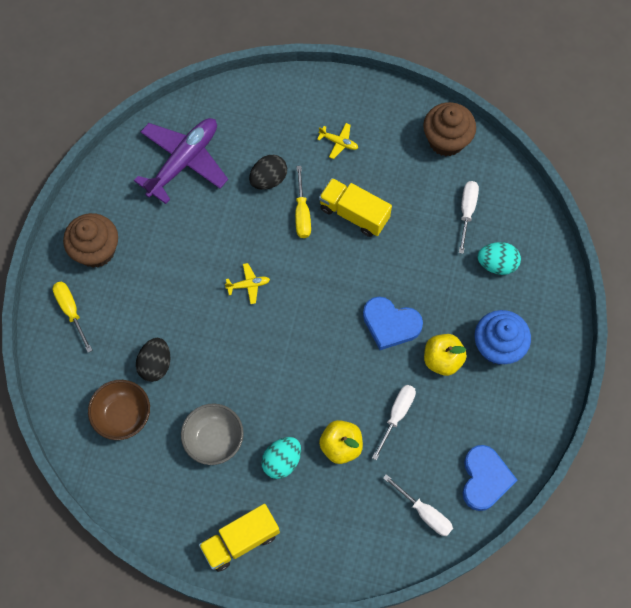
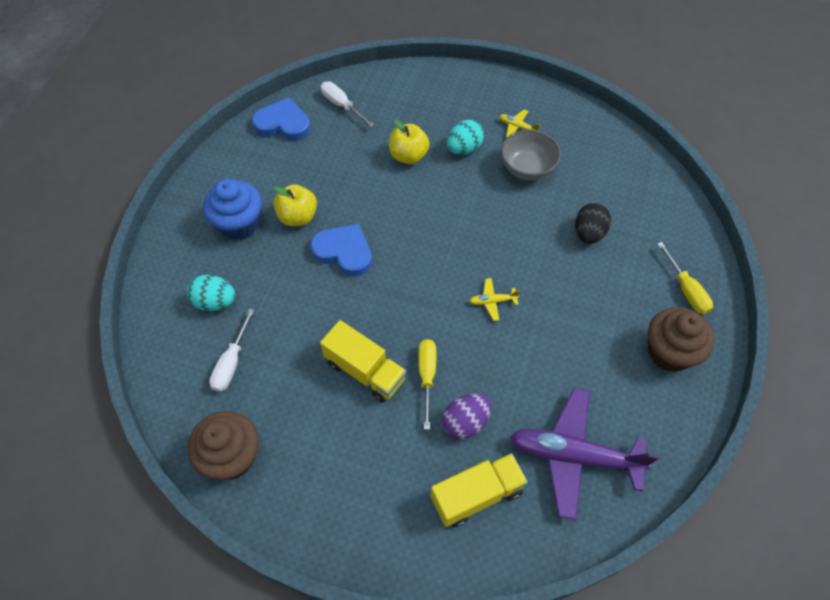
camera: 175 degrees left, 10 degrees down
brown bowl [88,380,150,440] -> none
purple plane [134,118,228,204] -> purple plane turned 60 degrees clockwise [510,388,659,521]
yellow truck [199,504,280,572] -> yellow truck moved to [431,453,528,527]
black egg [249,155,287,190] -> purple egg [442,394,491,439]
yellow plane [317,123,358,159] -> yellow plane moved to [499,109,540,137]
white screwdriver [372,385,416,460] -> none
blue heart [462,445,518,511] -> blue heart turned 90 degrees clockwise [252,97,311,141]

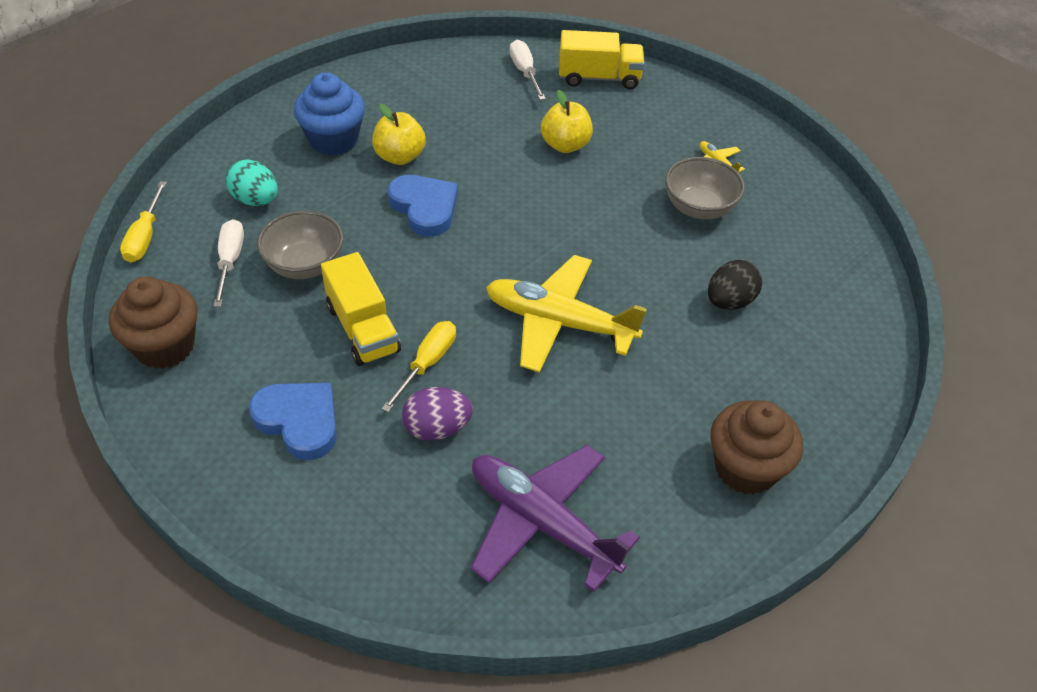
camera: 25 degrees right, 10 degrees down
white screwdriver [209,308,254,392] -> white screwdriver turned 135 degrees clockwise [213,219,244,307]
blue heart [252,97,311,141] -> blue heart moved to [249,383,337,460]
yellow truck [431,453,528,527] -> yellow truck moved to [559,30,644,89]
turquoise egg [447,120,484,155] -> none
yellow plane [470,278,520,321] -> yellow plane [486,255,647,373], size x2.45
yellow screwdriver [657,242,713,314] -> yellow screwdriver moved to [120,181,167,263]
none -> grey bowl [257,210,344,279]

